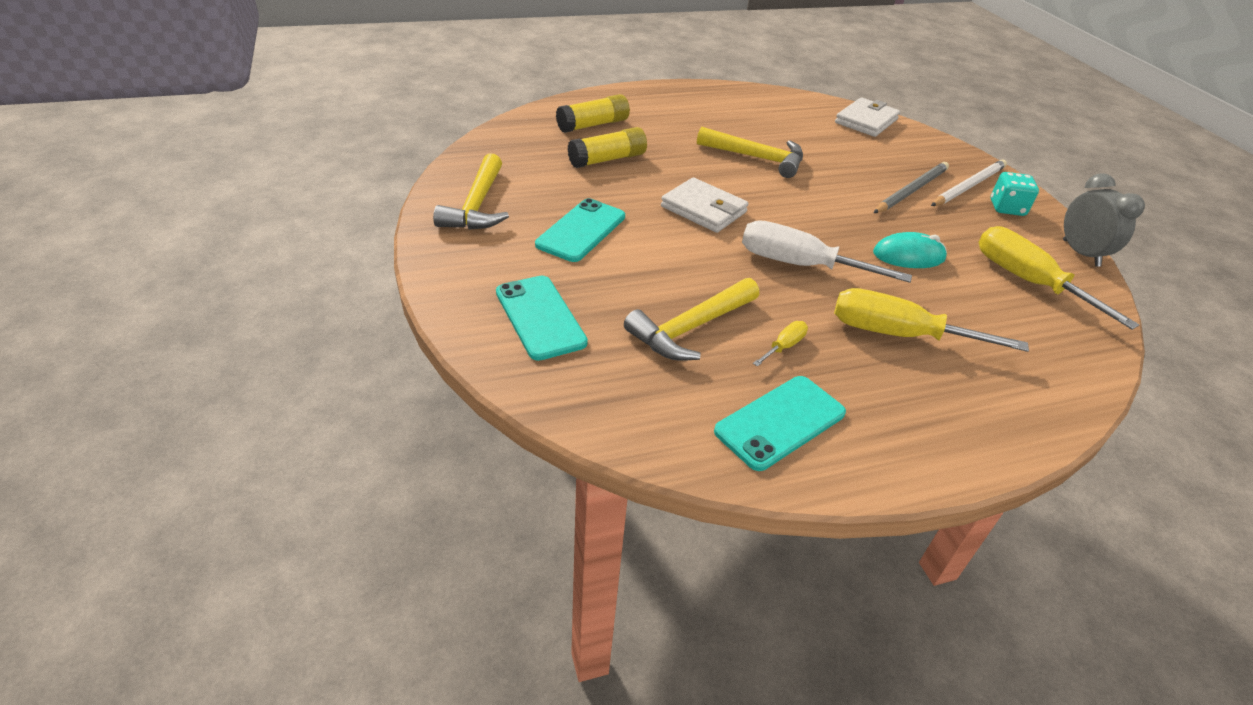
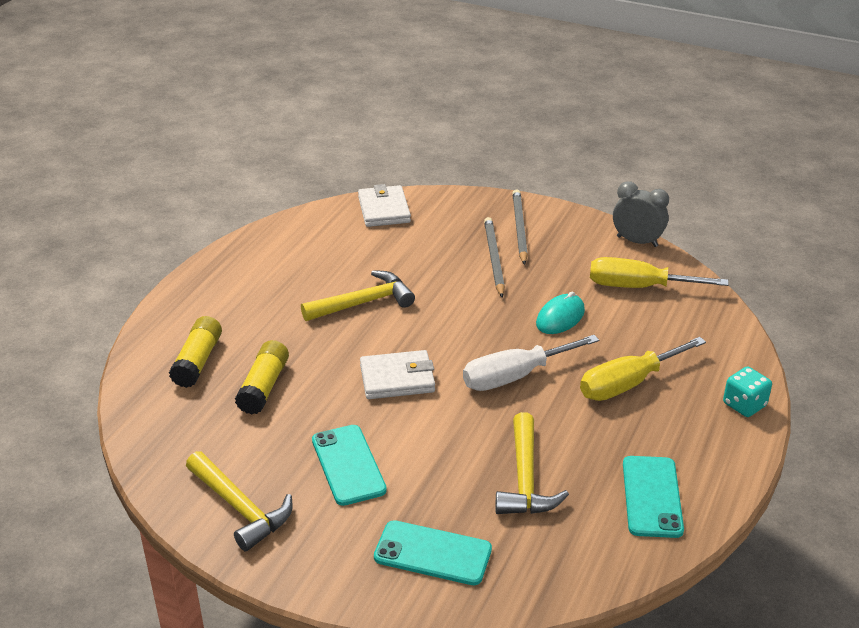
camera: 45 degrees left, 5 degrees down
yellow screwdriver [753,321,808,367] -> none
white pencil [931,159,1007,206] -> grey pencil [513,189,528,265]
turquoise dice [991,172,1039,216] -> turquoise dice moved to [723,366,772,417]

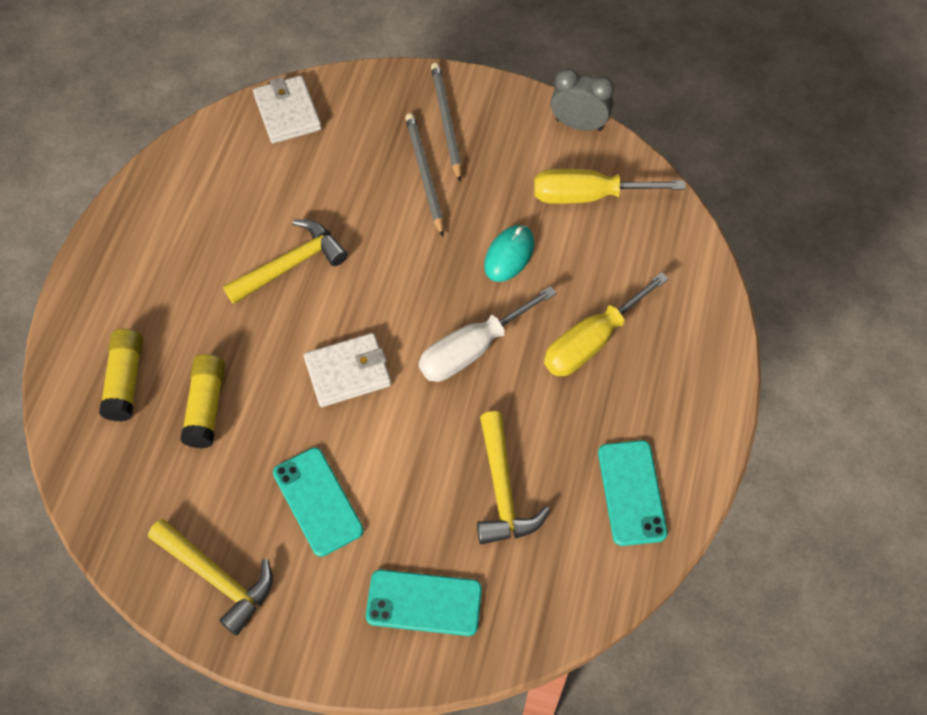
camera: 10 degrees left, 25 degrees up
turquoise dice [723,366,772,417] -> none

